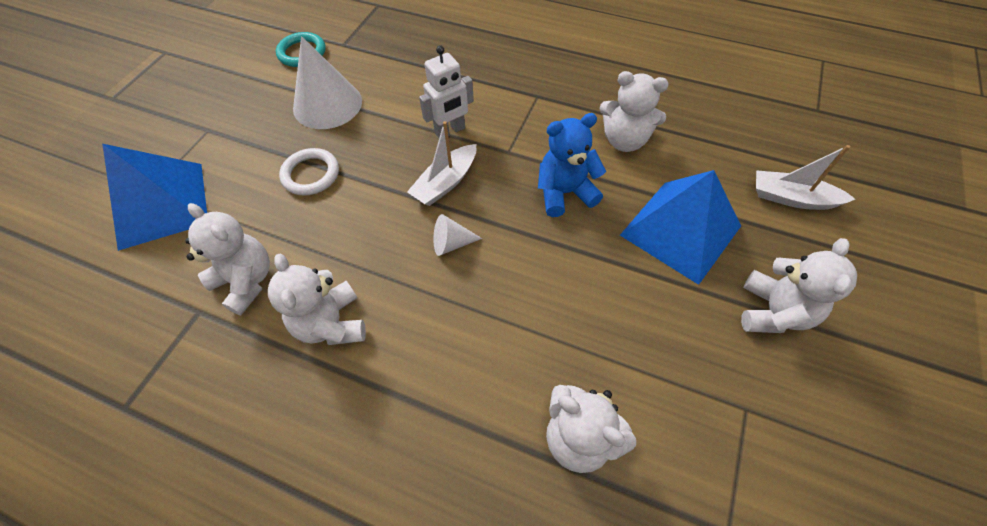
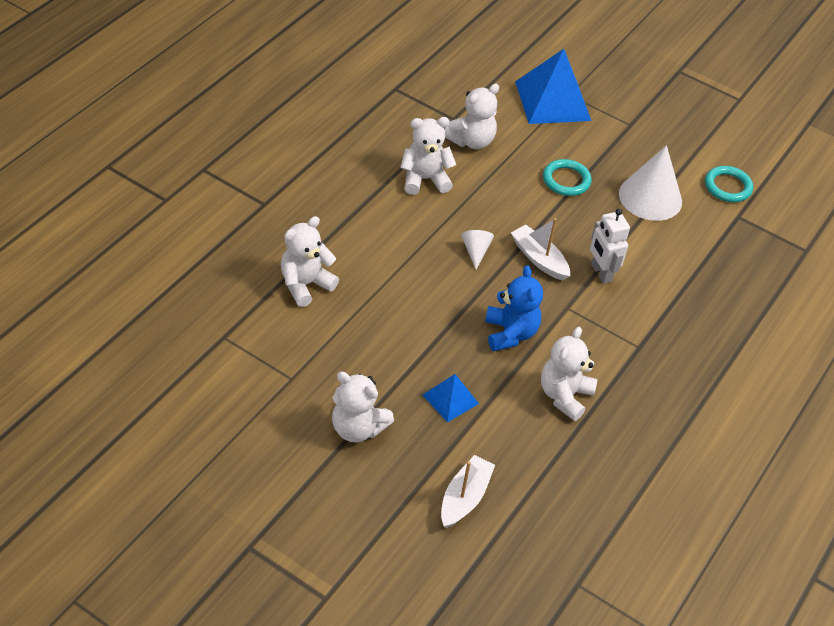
camera: 95 degrees right, 10 degrees down
white ring [279,148,339,196] -> turquoise ring [543,159,592,196]
blue pyramid [620,170,741,285] -> blue pyramid [423,374,479,422], size x0.52

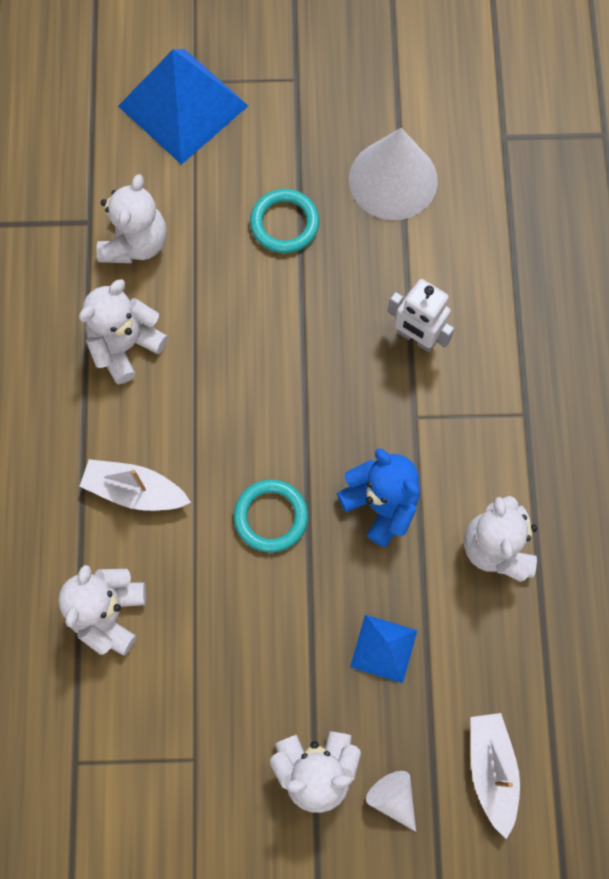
camera: 30 degrees left, 25 degrees up
white cone [461,230,494,270] -> white cone moved to [366,771,416,832]
white boat [511,218,570,281] -> white boat moved to [79,459,191,511]
turquoise ring [705,166,753,202] -> turquoise ring moved to [234,479,308,553]

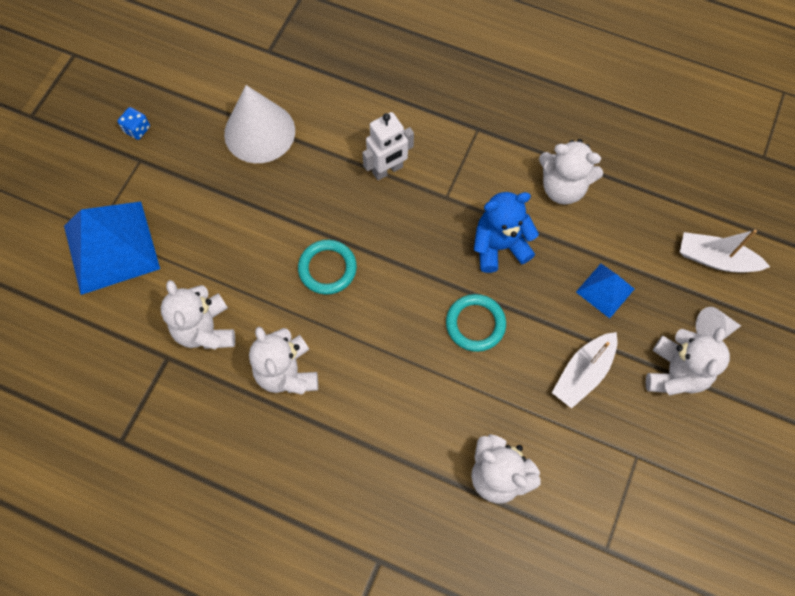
camera: 65 degrees left, 5 degrees down
white boat [79,459,191,511] -> white boat moved to [552,332,618,409]
white teddy bear [96,174,167,263] -> white teddy bear turned 150 degrees counterclockwise [161,280,235,350]
turquoise ring [250,189,319,253] -> turquoise ring moved to [298,240,357,295]
none -> blue dice [118,107,150,140]

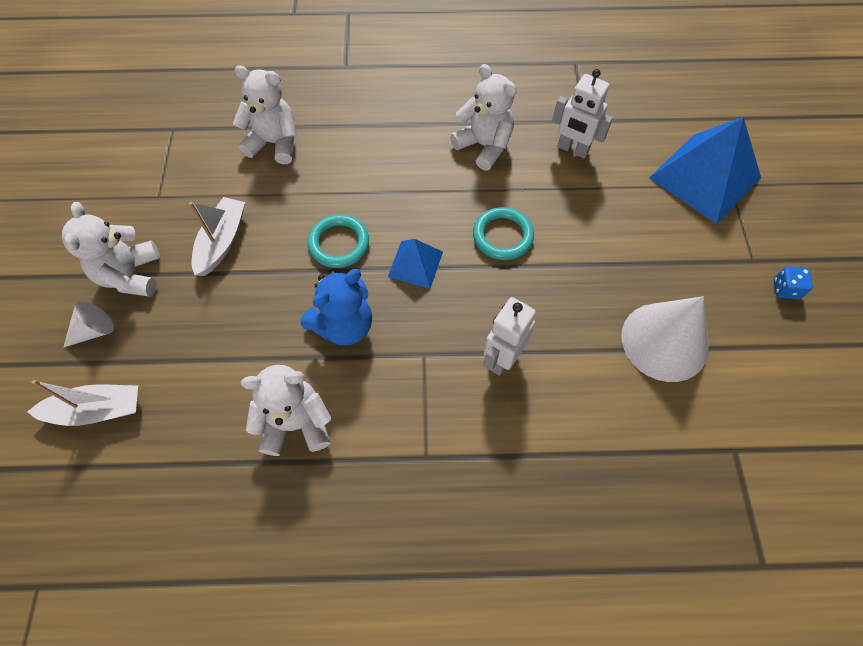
camera: 155 degrees right, 5 degrees down
white teddy bear [161,280,235,350] -> white robot [552,69,613,159]
blue pyramid [576,264,634,318] -> blue pyramid moved to [388,239,443,289]

